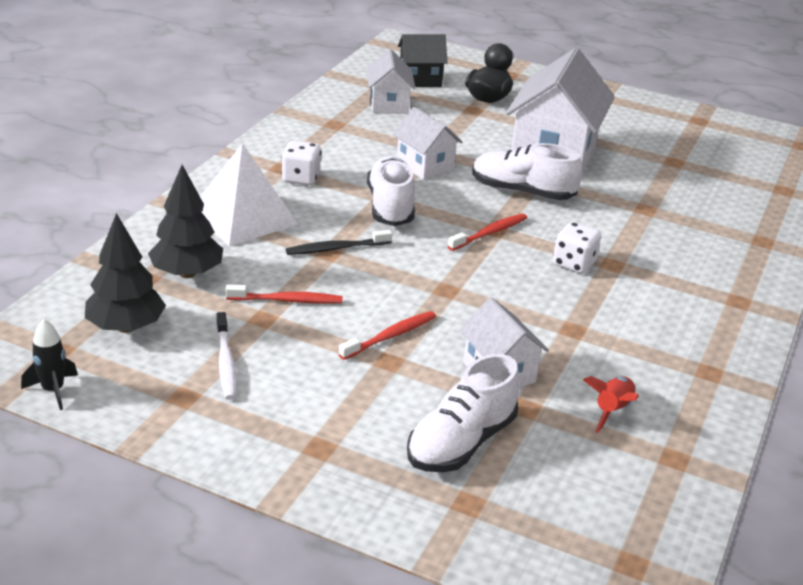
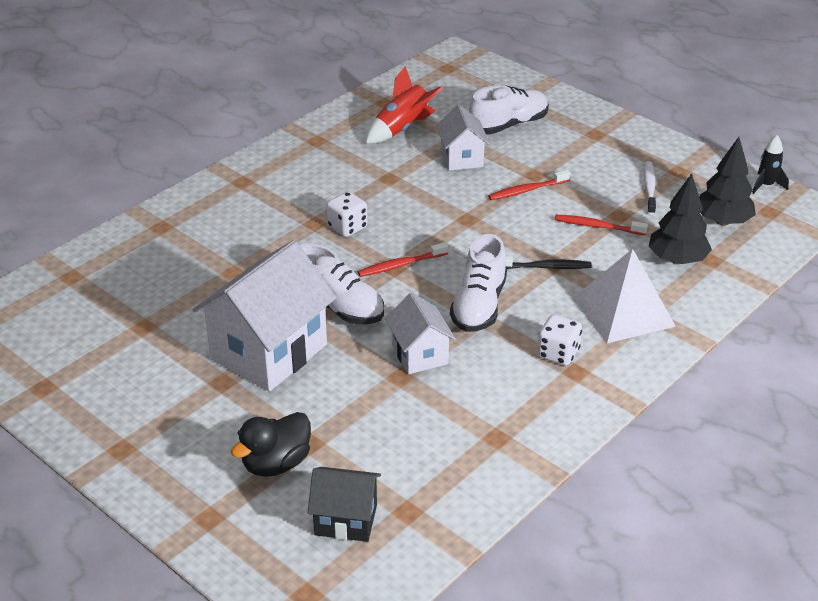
camera: 160 degrees left, 5 degrees up
white house [367,49,416,114] -> none
red rocket [583,376,639,433] -> red rocket [366,66,444,144], size x1.58

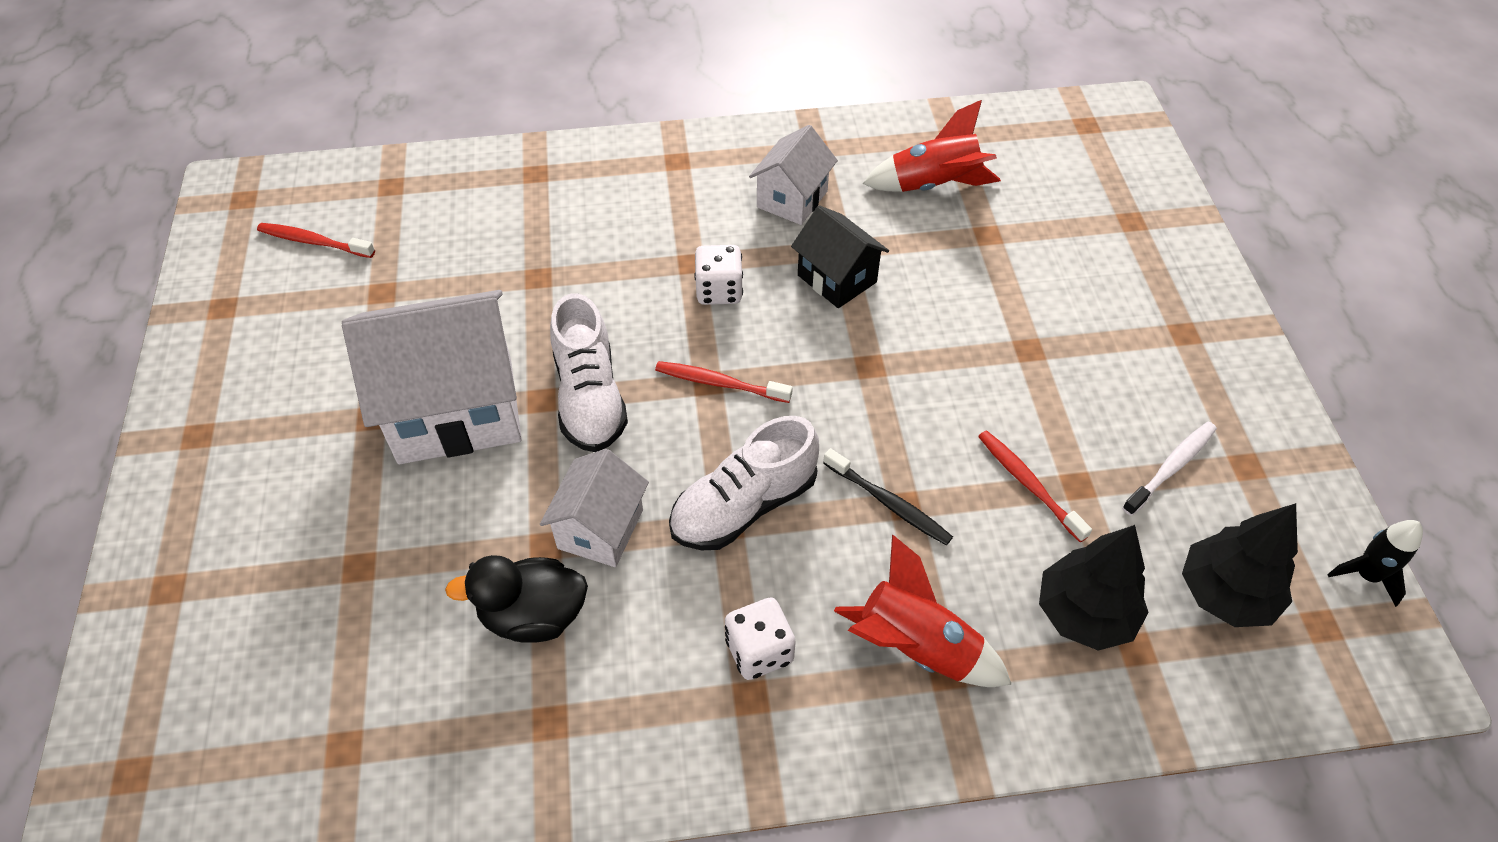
camera: 40 degrees right, 15 degrees up
black duck [231,412,311,477] -> black duck moved to [445,555,588,643]
black house [307,467,381,542] -> black house moved to [791,205,889,308]
white house [436,105,490,171] -> white house moved to [749,125,838,225]
white shoe [469,85,549,134] -> none
red toothbrush [488,170,571,200] -> red toothbrush moved to [257,223,375,258]
white pyramid [574,249,676,343] -> red rocket [834,534,1012,687]

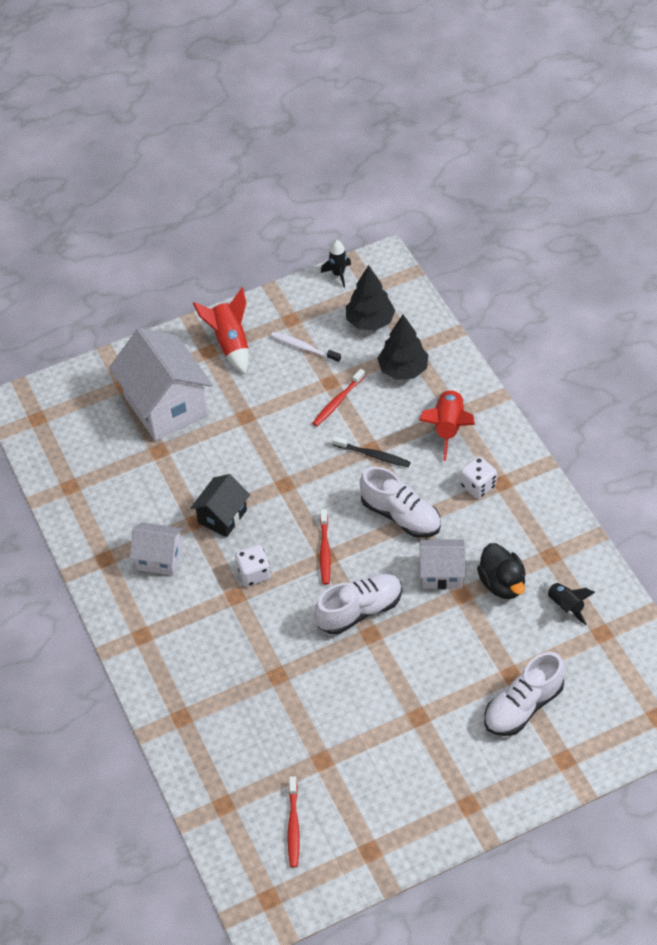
camera: 105 degrees left, 0 degrees up
white house [342,290,522,464] -> white house moved to [109,328,213,441]
black toothbrush [823,448,953,545] -> black toothbrush turned 90 degrees clockwise [333,436,411,467]
red rocket [863,100,1001,192] -> red rocket moved to [193,288,249,374]
none -> white shoe [484,652,565,736]
none -> black rocket [544,582,595,625]

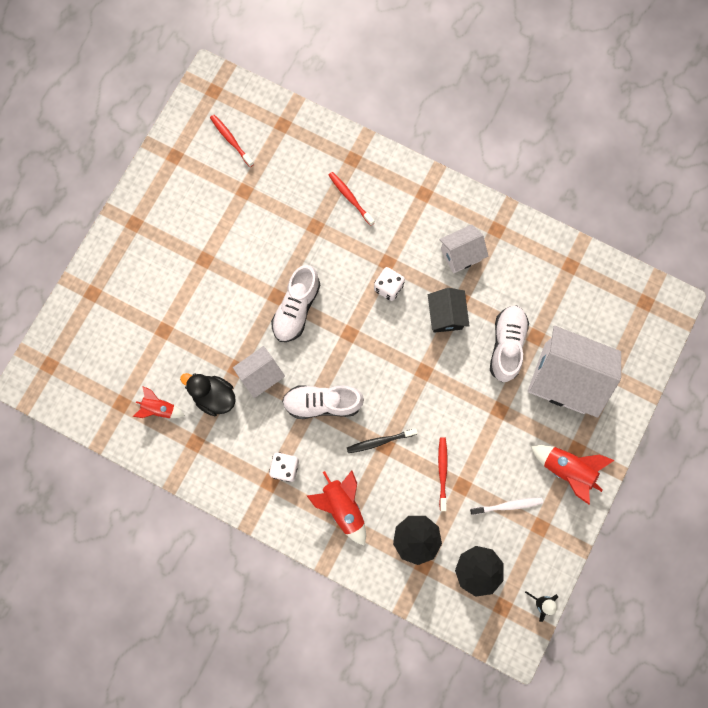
camera: 140 degrees right, 25 degrees up
red toothbrush [320,509,331,585] -> red toothbrush moved to [328,172,375,226]
white shoe [484,652,565,736] -> white shoe moved to [490,305,529,382]
black rocket [544,582,595,625] -> red rocket [133,386,185,418]

